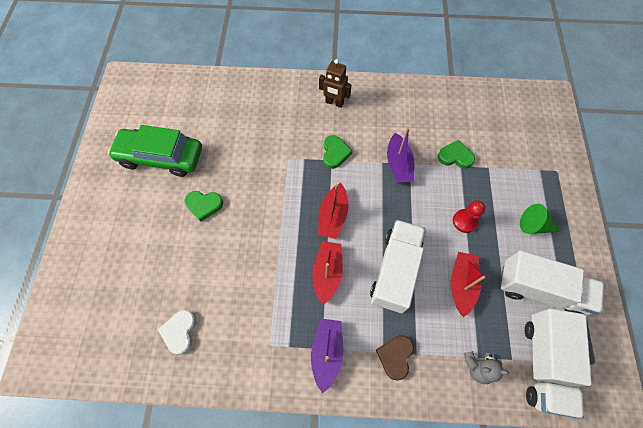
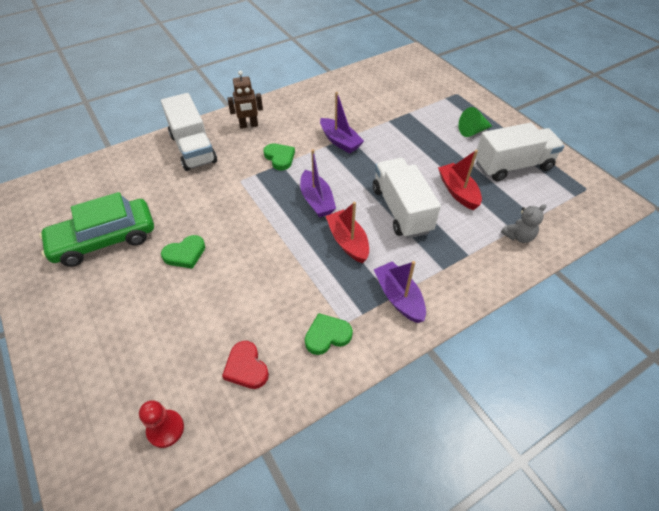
camera: 35 degrees left, 15 degrees down
white heart [158,310,196,355] -> red heart [222,341,269,389]
red boat [318,183,348,239] -> purple boat [300,149,336,217]
brown heart [376,335,414,380] -> none
green heart [438,140,475,169] -> green heart moved to [305,313,353,355]
red pawn [453,200,485,233] -> red pawn moved to [139,400,184,448]
white truck [525,308,592,419] -> white truck moved to [161,93,217,171]

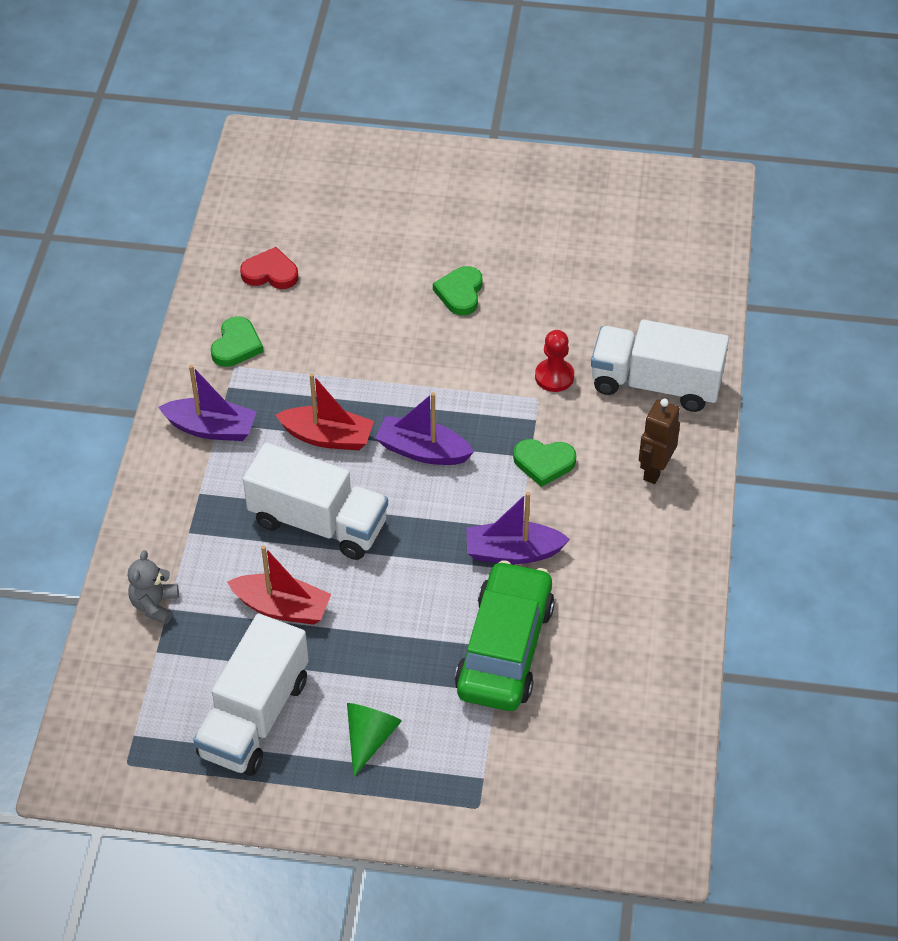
camera: 130 degrees right, 0 degrees up
green car [39,192,154,267] -> green car moved to [455,560,555,711]
red pawn [139,400,184,448] -> red pawn moved to [535,330,574,392]

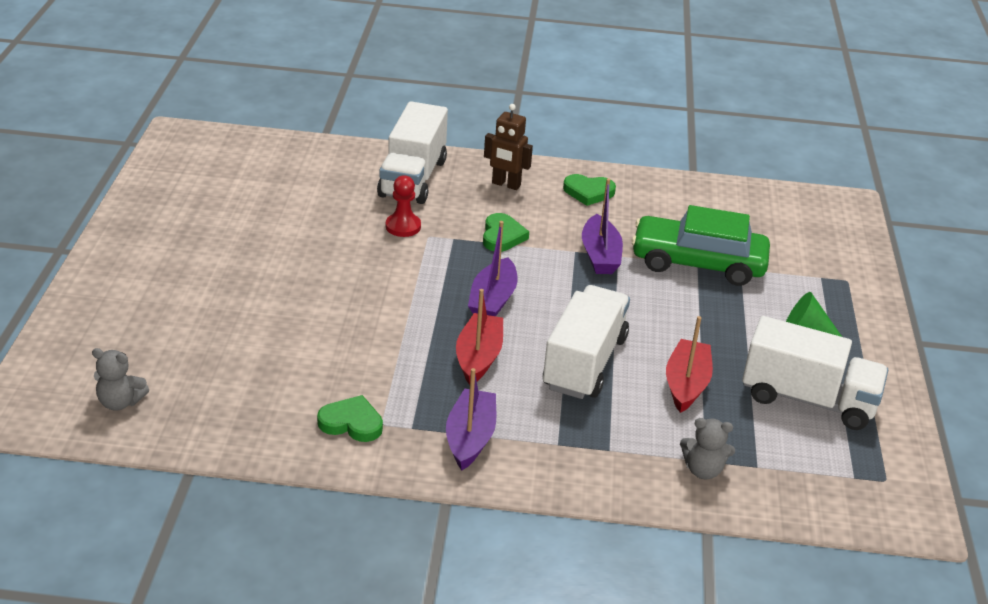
camera: 95 degrees left, 15 degrees down
red heart [240,247,298,289] -> none
green heart [433,266,482,315] -> green heart moved to [563,174,616,206]
none -> grey teddy bear [92,348,149,411]

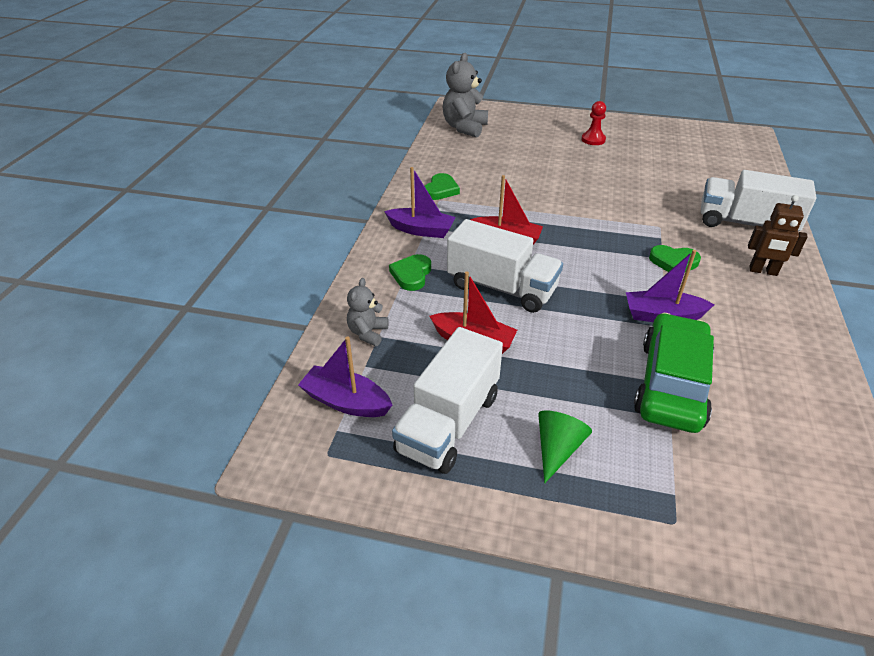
camera: 100 degrees right, 5 degrees up
grey teddy bear [92,348,149,411] -> grey teddy bear [443,53,488,137], size x1.78
red pawn [386,175,421,237] -> red pawn moved to [581,101,606,145]
purple boat [468,221,517,316] -> purple boat moved to [298,336,392,417]
brown robot [484,104,533,190] -> brown robot turned 105 degrees counterclockwise [748,195,808,276]
green heart [563,174,616,206] -> green heart moved to [389,254,431,291]

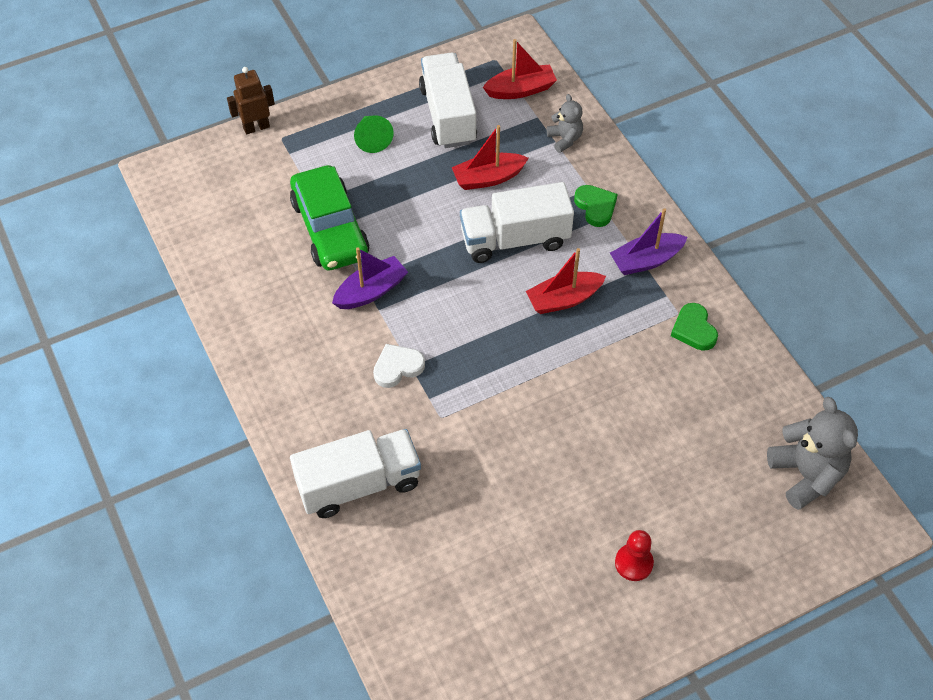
camera: 140 degrees right, 15 degrees up
purple boat [298,336,392,417] -> red boat [483,39,557,99]
green heart [649,245,701,272] -> white heart [373,344,425,388]
brown robot [748,195,808,276] -> brown robot moved to [227,67,275,135]

